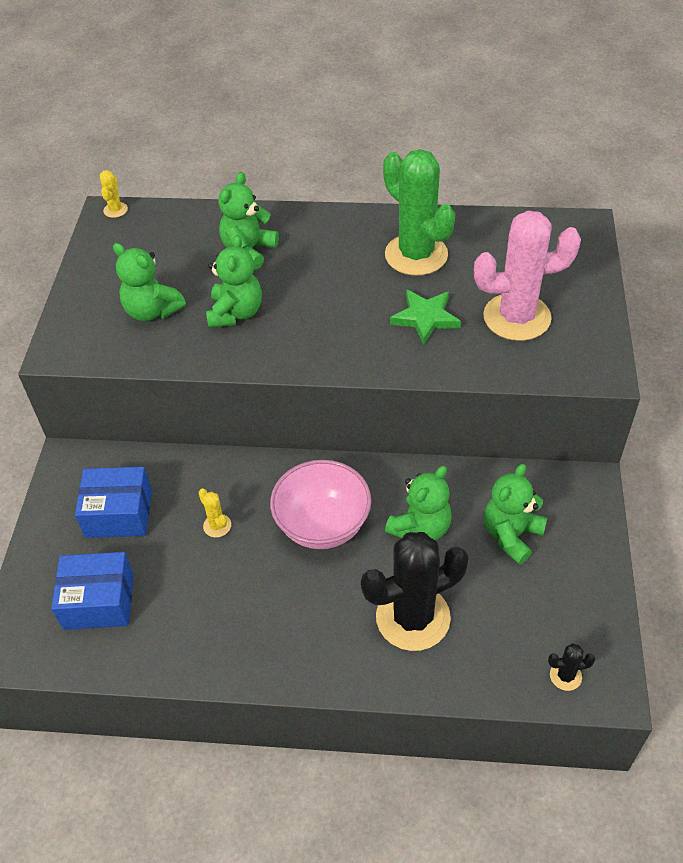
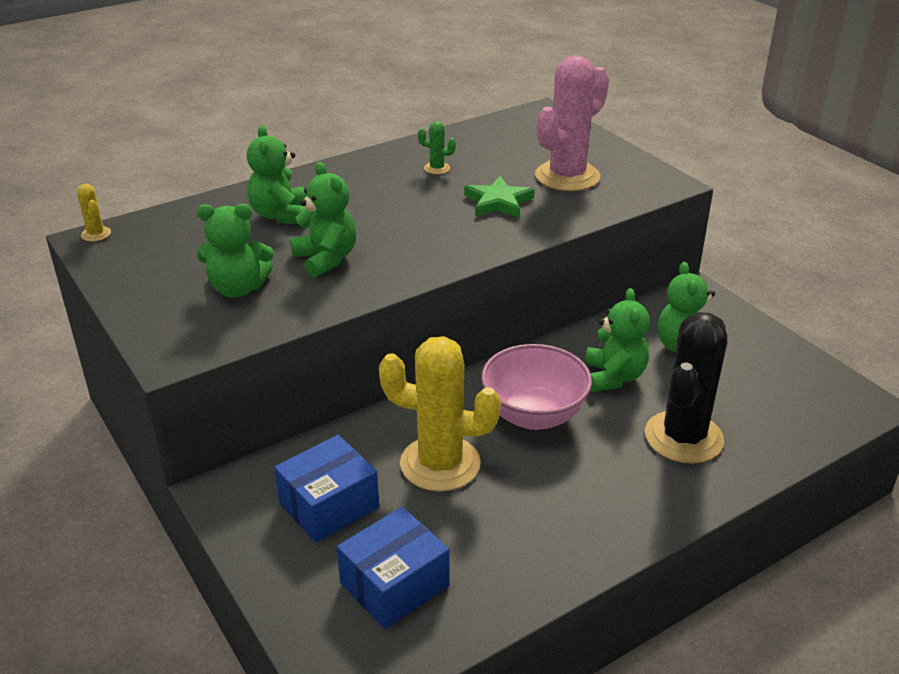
camera: 40 degrees left, 15 degrees down
yellow cactus [198,488,231,538] -> yellow cactus [379,336,501,492], size x2.44
green cactus [383,149,455,276] -> green cactus [418,121,456,174], size x0.41
black cactus [548,643,595,691] -> none

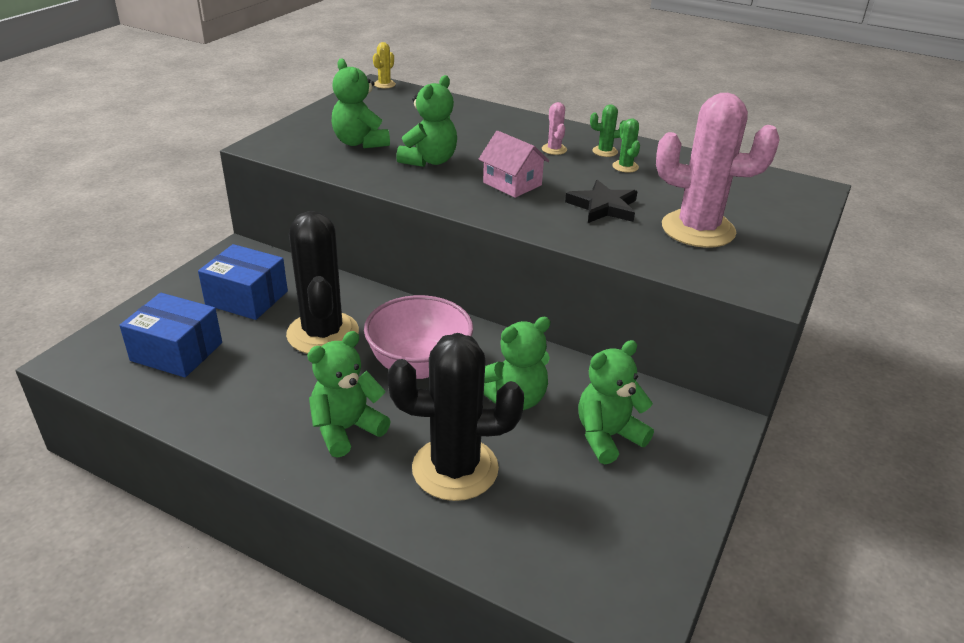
camera: 60 degrees right, 0 degrees up
green teddy bear [247,125,306,224] -> green teddy bear moved to [307,331,391,458]
yellow cactus [379,336,501,492] -> black cactus [286,211,359,354]
green star [464,176,535,218] -> black star [565,180,638,223]
none -> pink house [478,131,549,198]
none -> pink cactus [542,102,567,155]
none -> green cactus [590,104,626,157]

